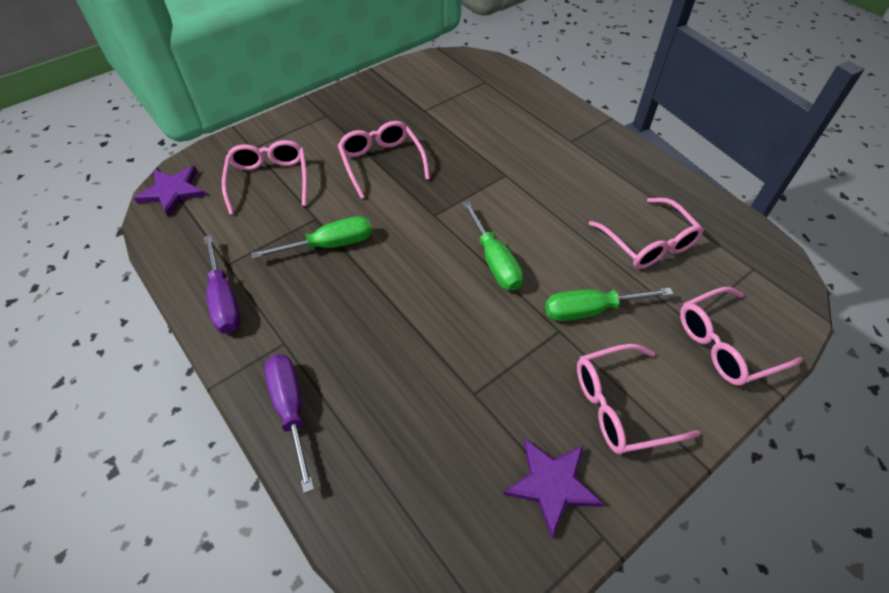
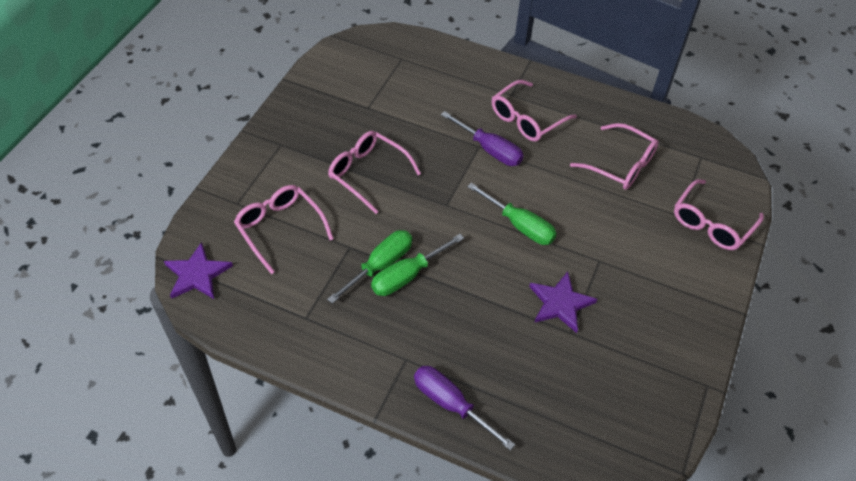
camera: 30 degrees left, 0 degrees up
purple screwdriver [204,235,241,333] -> purple screwdriver moved to [441,111,524,166]
purple star [503,439,604,538] -> purple star moved to [529,272,597,333]
green screwdriver [545,288,673,321] -> green screwdriver moved to [371,234,464,296]
pink glasses [577,344,700,454] -> pink glasses moved to [492,80,577,142]

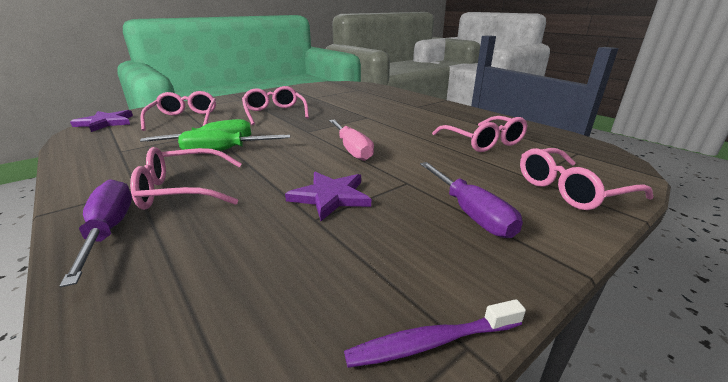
camera: 30 degrees right, 25 degrees down
purple screwdriver [441,111,524,166] -> purple screwdriver moved to [420,162,523,238]
green screwdriver [467,183,557,245] -> pink screwdriver [329,119,374,161]
pink glasses [492,80,577,142] -> pink glasses moved to [130,147,242,210]
none -> purple toothbrush [344,299,526,368]

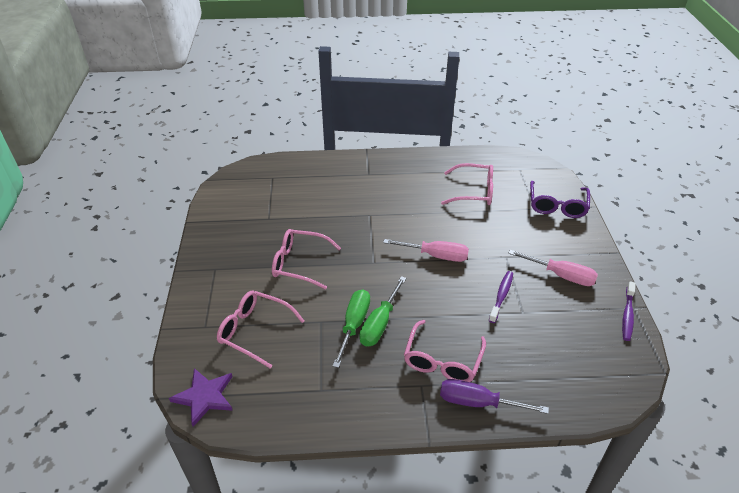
camera: 55 degrees left, 15 degrees up
purple star [285,172,371,221] -> purple toothbrush [489,271,513,323]
purple screwdriver [420,162,523,238] -> none
pink glasses [520,148,653,210] -> purple glasses [530,181,590,218]
none -> pink screwdriver [508,250,598,286]

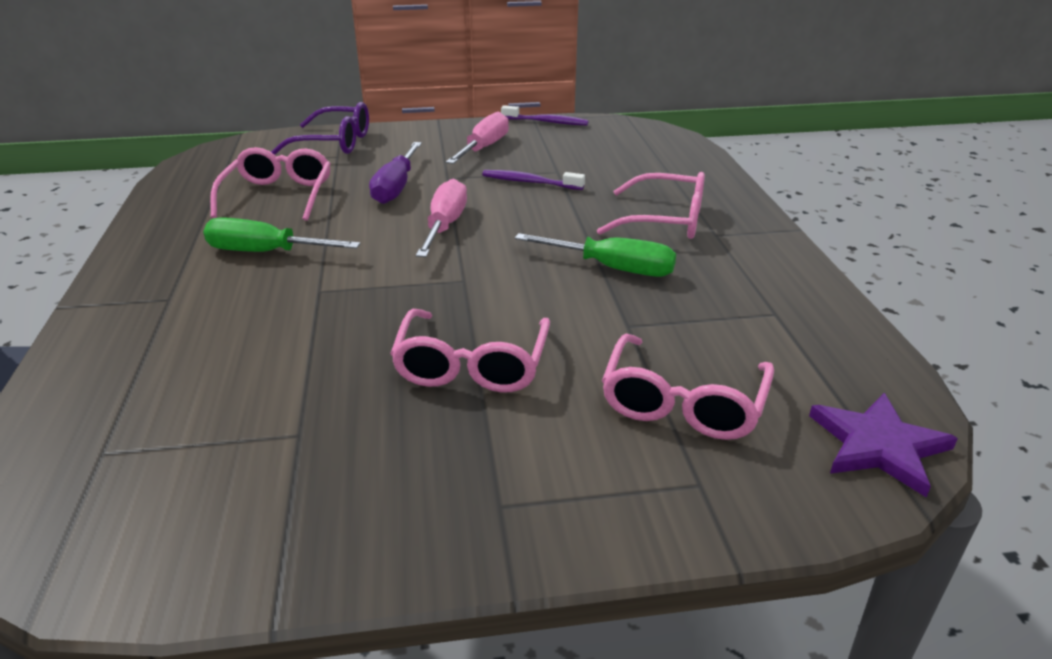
camera: 95 degrees left, 10 degrees down
green screwdriver [333,289,370,368] -> green screwdriver moved to [203,217,360,252]
purple screwdriver [440,379,549,414] -> purple screwdriver moved to [369,142,422,204]

